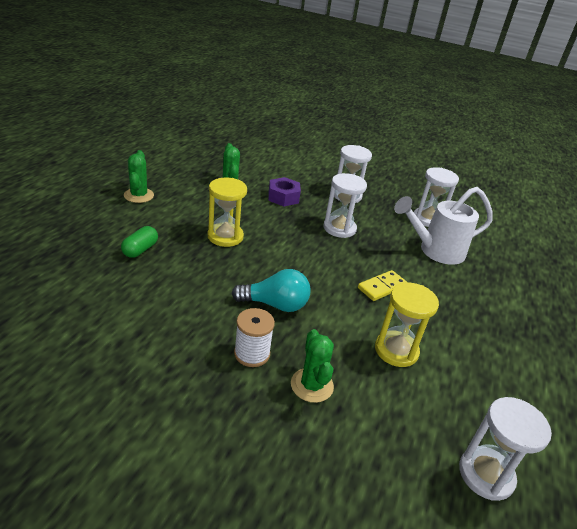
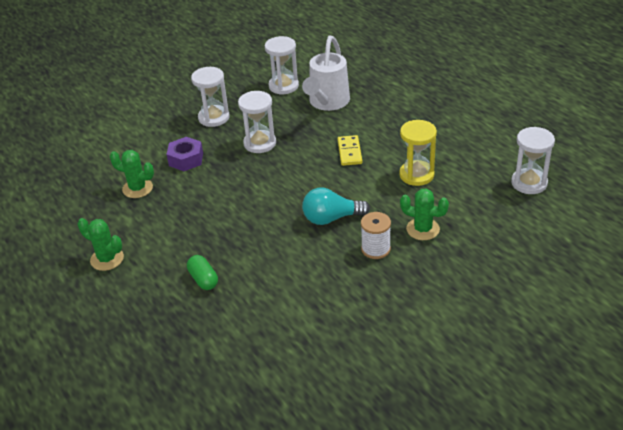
camera: 50 degrees left, 5 degrees up
yellow hourglass [208,178,247,247] -> none
turquoise light bulb [231,269,311,312] -> turquoise light bulb turned 135 degrees counterclockwise [302,188,370,225]

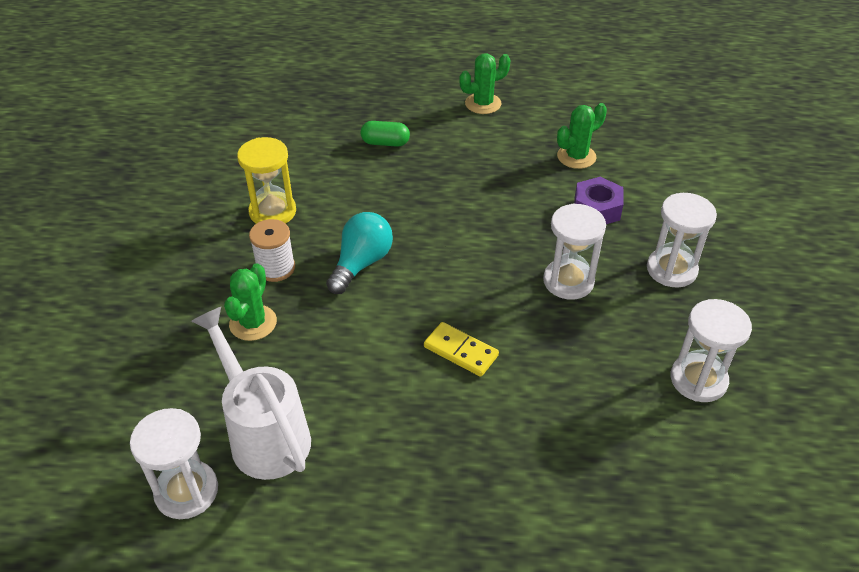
camera: 125 degrees right, 5 degrees up
white watering can [302,35,350,111] -> white watering can moved to [191,307,311,480]
yellow hourglass [399,120,437,186] -> yellow hourglass moved to [237,137,296,224]
green cactus [400,189,449,240] -> green cactus turned 45 degrees counterclockwise [224,263,277,341]

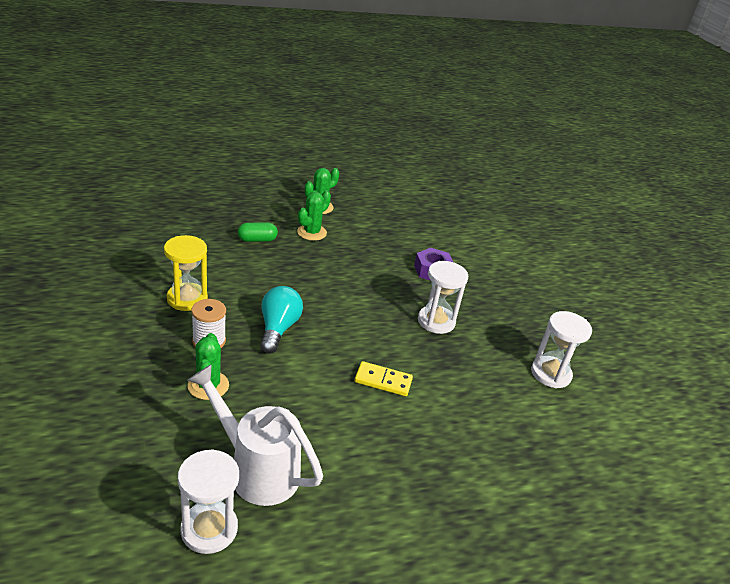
camera: 25 degrees left, 10 degrees down
green cactus [557,103,607,169] -> green cactus moved to [297,190,331,241]
white hourglass [647,193,717,288] -> none

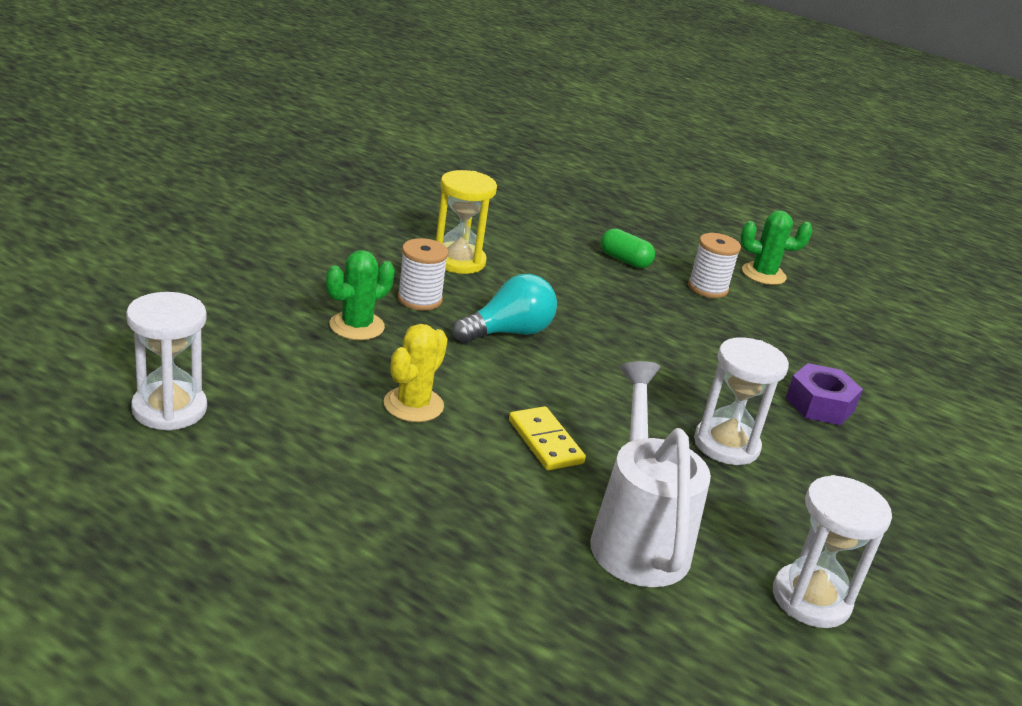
camera: 50 degrees right, 5 degrees down
white watering can [187,364,323,506] -> white watering can moved to [590,361,711,587]
green cactus [297,190,331,241] -> white spool [688,233,741,298]
none -> yellow cactus [384,324,448,422]

